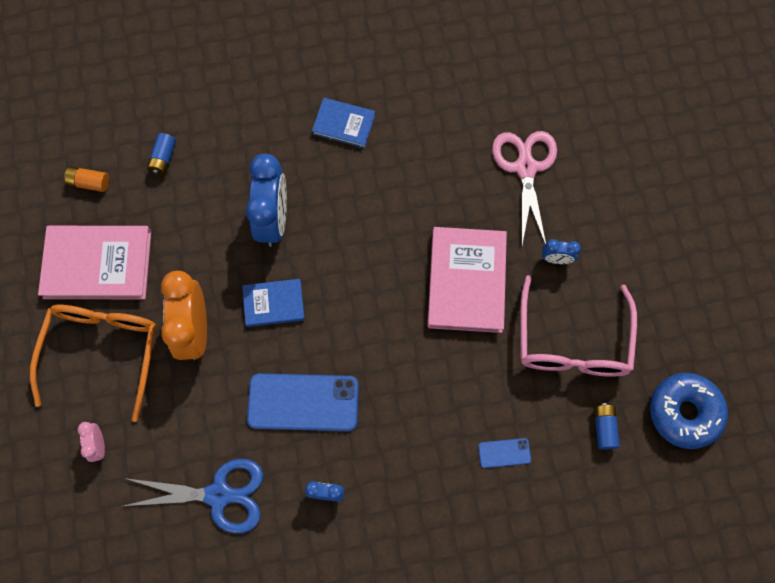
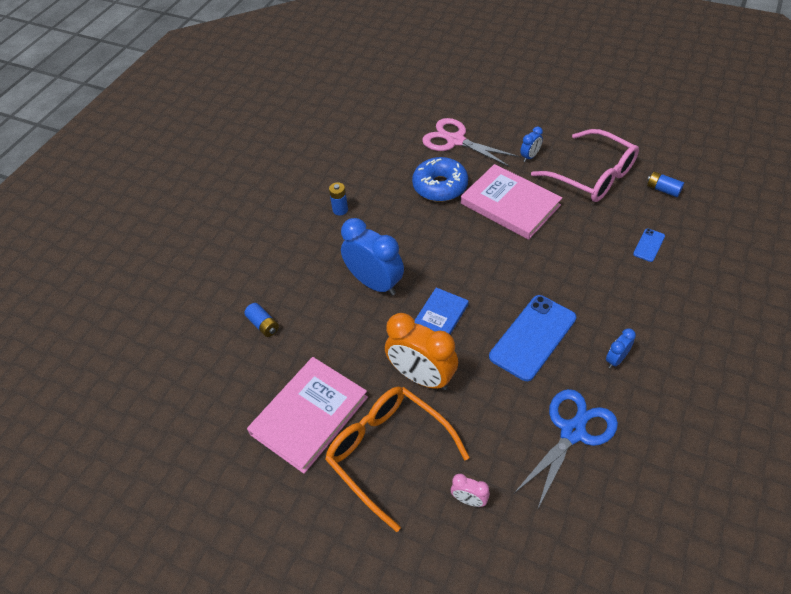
camera: 50 degrees left, 20 degrees down
orange battery [65,166,109,192] -> none
blue book [312,98,375,148] -> blue battery [329,182,348,216]
blue donut [650,373,728,449] -> blue donut moved to [412,157,468,202]

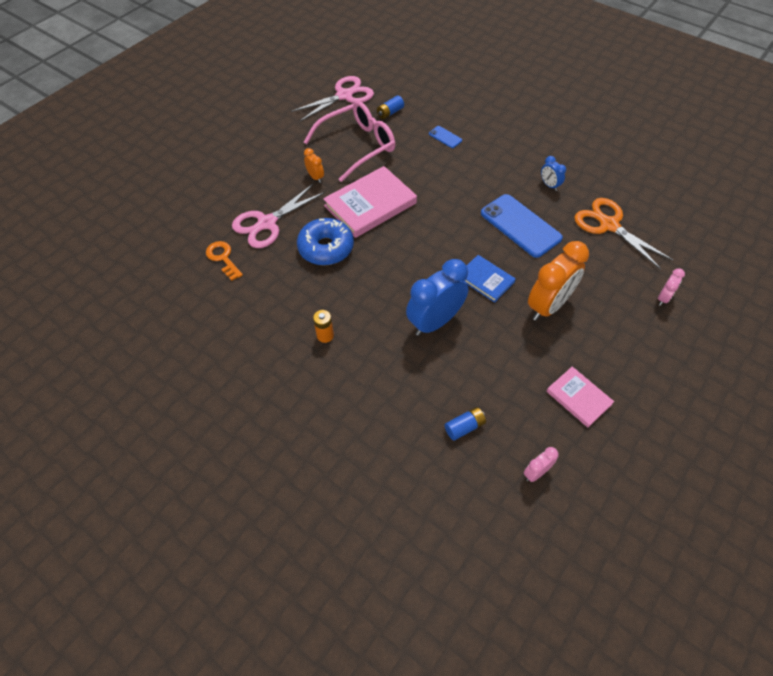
camera: 80 degrees left, 5 degrees up
pink book [247,357,368,474] -> pink book [546,366,614,427], size x0.56
orange glasses [325,387,470,532] -> none
blue battery [329,182,348,216] -> orange battery [313,310,334,343]
blue scissors [514,389,618,510] -> orange scissors [574,198,673,270]
blue clock [520,127,543,162] -> orange clock [304,148,324,183]
none -> orange key [206,241,243,281]
none -> pink scissors [291,76,374,121]
none -> pink clock [524,447,558,482]

